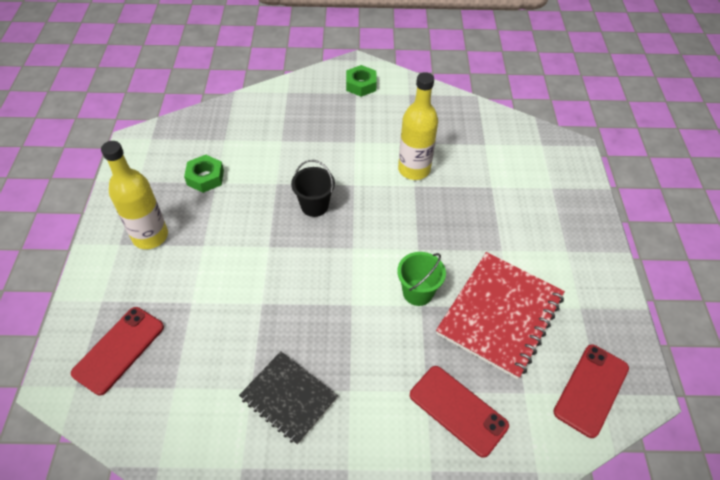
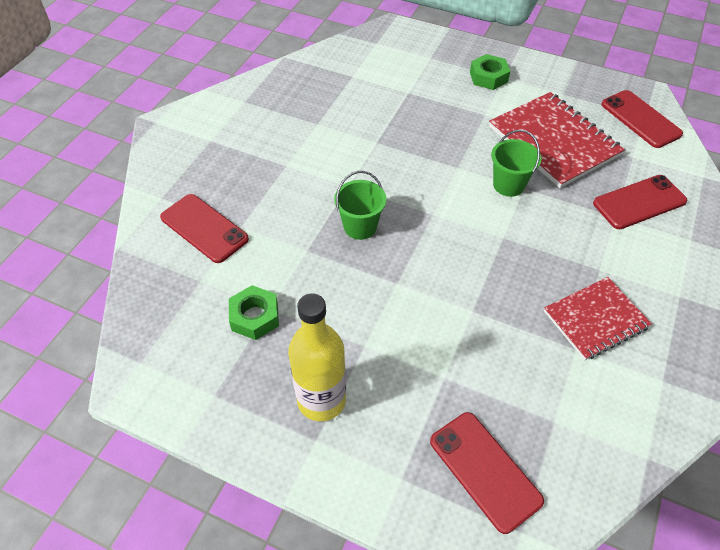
camera: 65 degrees left, 0 degrees up
black notebook [239,351,338,445] -> red notebook [544,277,652,360]
black bucket [291,160,335,217] -> green bucket [334,171,386,240]
green nut [346,65,377,97] -> green nut moved to [470,54,510,90]
yellow bottle [398,72,438,180] -> none
none -> red phone [160,194,249,263]

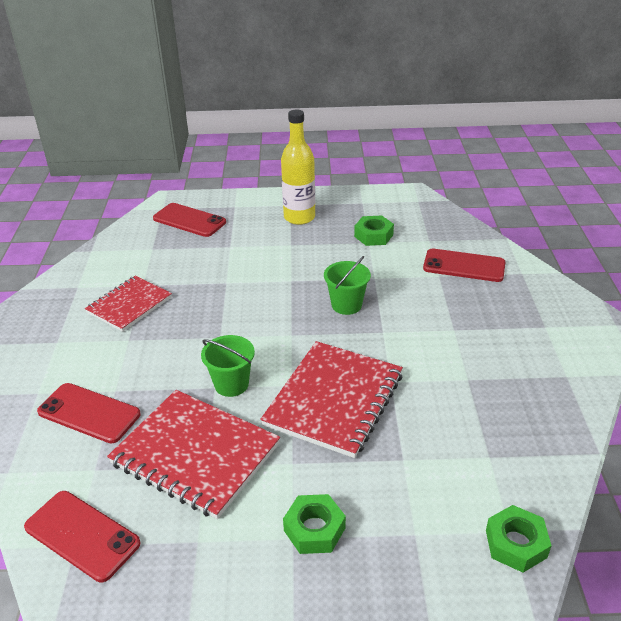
camera: 155 degrees right, 15 degrees down
red phone [593,175,687,229] -> red phone turned 75 degrees clockwise [37,383,141,443]
none -> red notebook [260,341,403,458]
none -> green nut [486,505,552,573]

